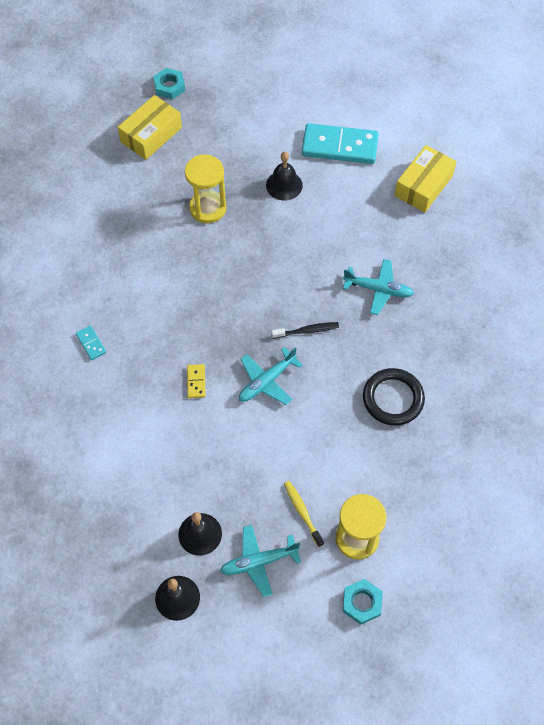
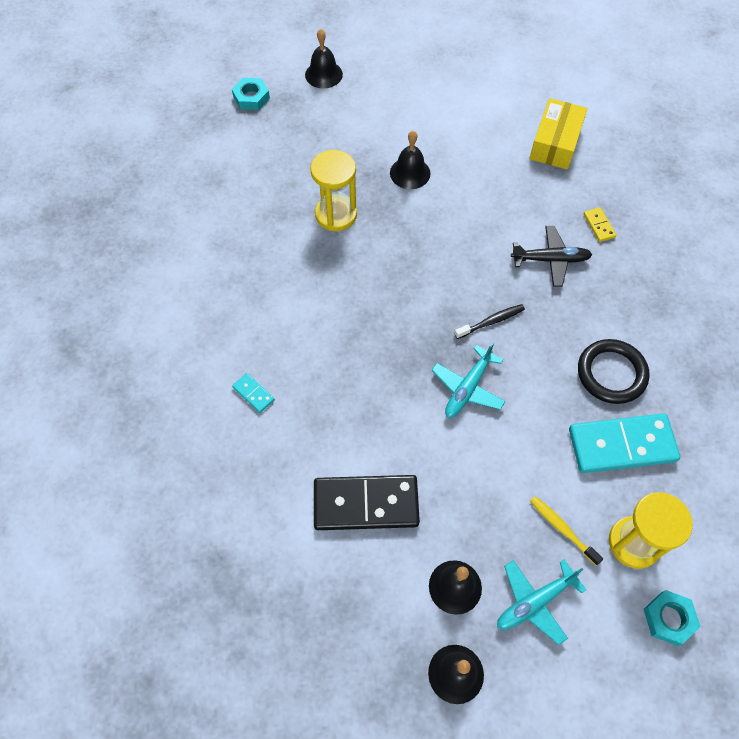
camera: 15 degrees left, 0 degrees up
yellow box [118,95,182,160] -> none
yellow domino [187,364,206,398] -> yellow domino moved to [584,207,616,242]
turquoise domino [302,123,378,164] -> turquoise domino moved to [569,413,680,473]
turquoise plane [343,259,414,315] -> black plane [511,226,592,287]
none -> black bell [305,29,343,89]
none -> black domino [314,475,420,530]

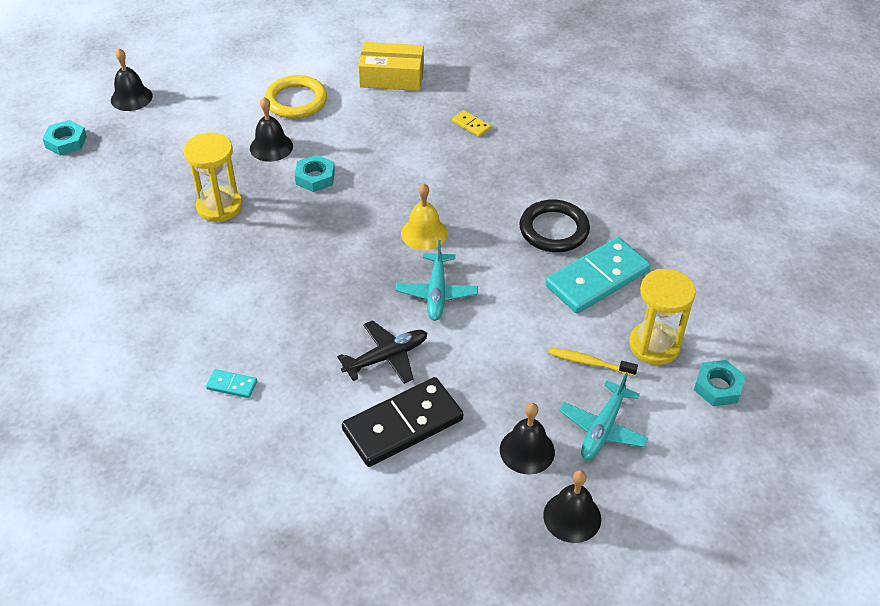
camera: 30 degrees left, 15 degrees down
black toothbrush [454,304,525,339] -> yellow bell [401,183,448,250]
black plane [511,226,592,287] -> black plane moved to [337,320,427,384]
yellow box [529,98,588,170] -> yellow box turned 75 degrees counterclockwise [358,42,424,91]
none -> yellow ring [265,75,327,119]
none -> turquoise nut [295,155,335,192]

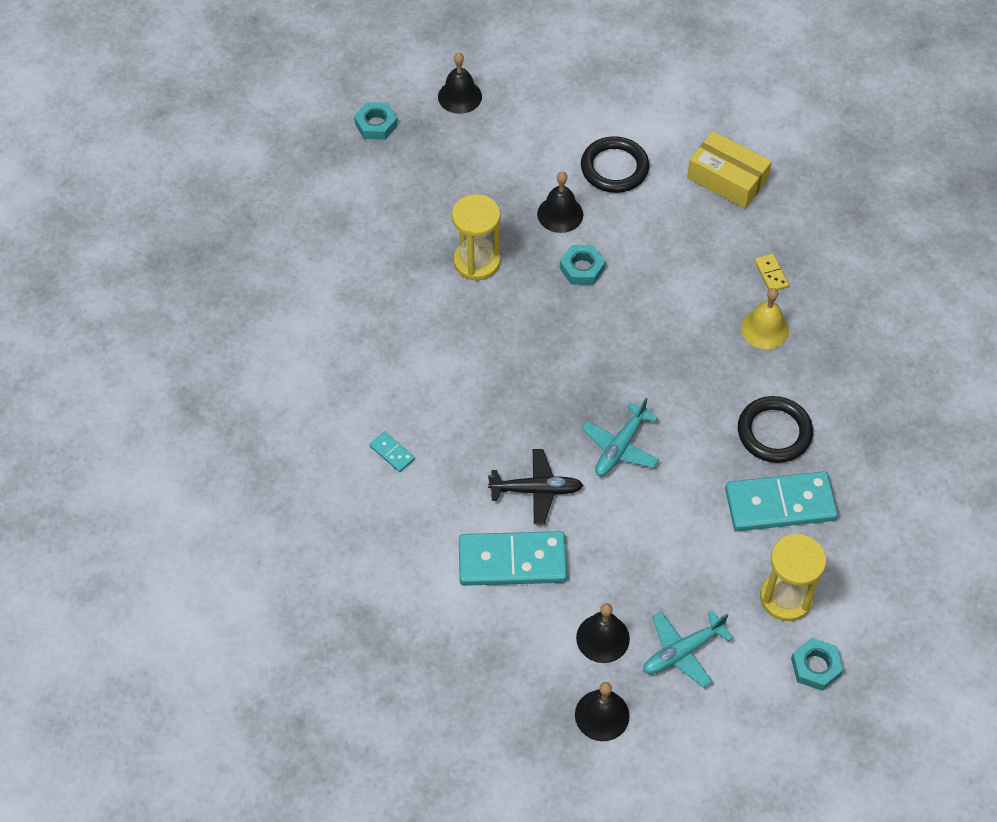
camera: 30 degrees right, 10 degrees up
yellow ring [265,75,327,119] -> black ring [581,136,649,193]
black domino [342,377,463,467] -> turquoise domino [459,531,567,586]
yellow bell [401,183,448,250] -> yellow bell moved to [741,288,789,349]
yellow toothbrush [549,348,638,376] -> none

